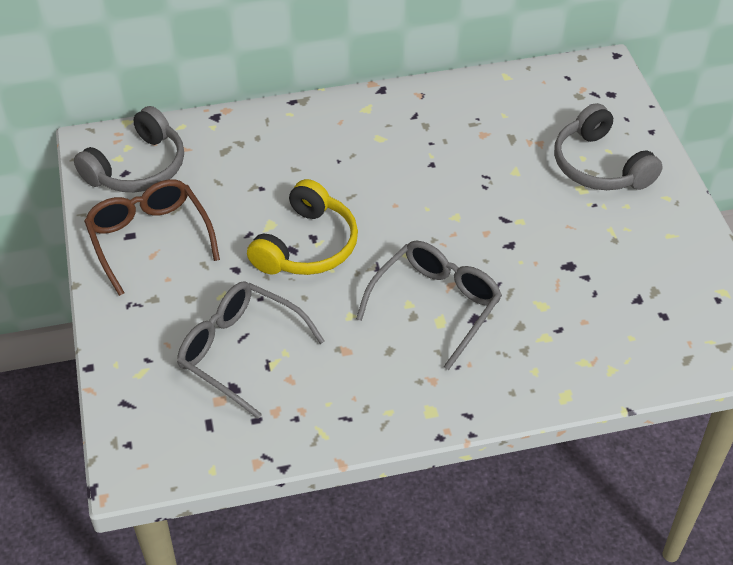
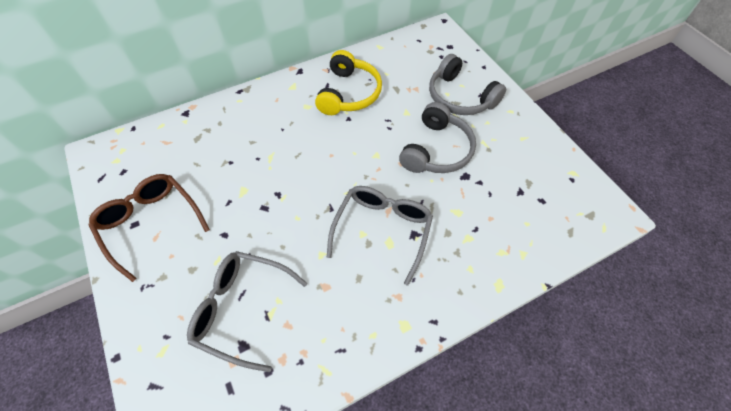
camera: 15 degrees left, 10 degrees up
grey headphones [74,106,184,192] -> grey headphones moved to [399,102,476,173]
yellow headphones [247,179,358,275] -> yellow headphones moved to [315,50,382,115]

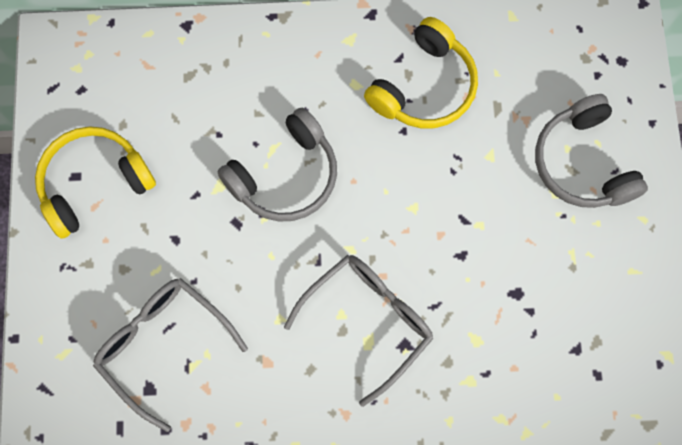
camera: 25 degrees right, 15 degrees up
brown glasses [88,174,210,282] -> yellow headphones [35,127,156,239]
grey headphones [399,102,476,173] -> grey headphones moved to [217,108,337,222]

